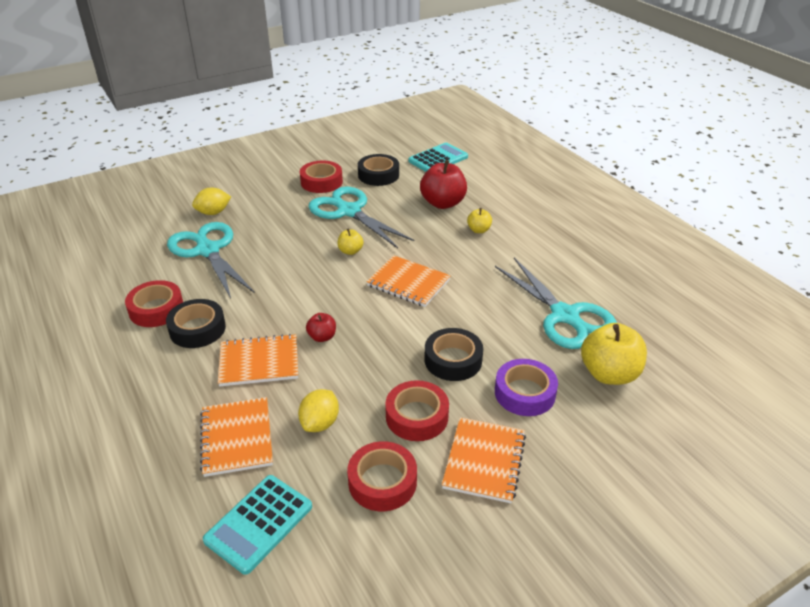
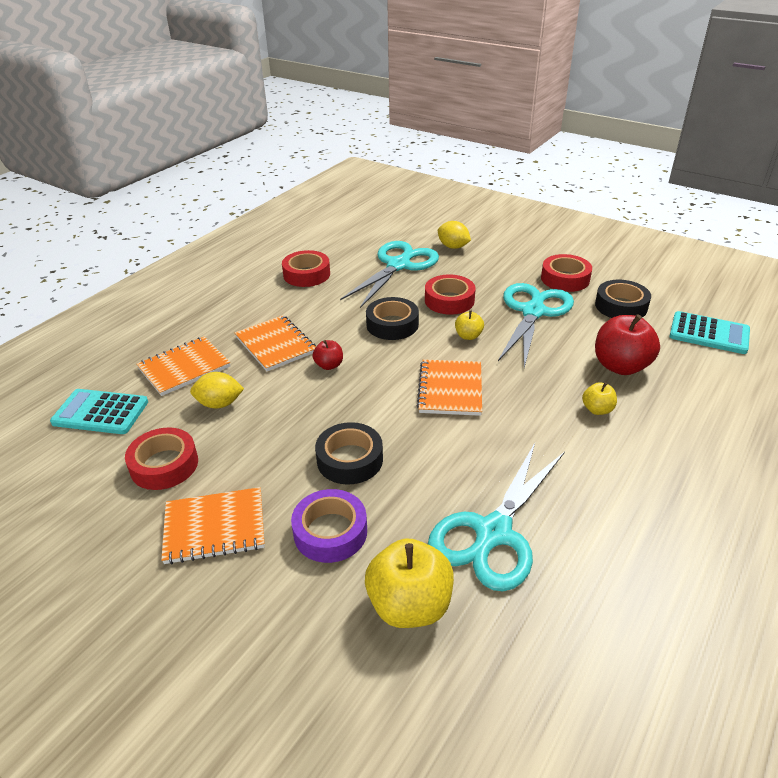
camera: 65 degrees right, 0 degrees up
black tape [166,299,226,348] -> black tape moved to [366,297,419,340]
red tape [385,380,449,441] -> red tape moved to [425,275,476,315]

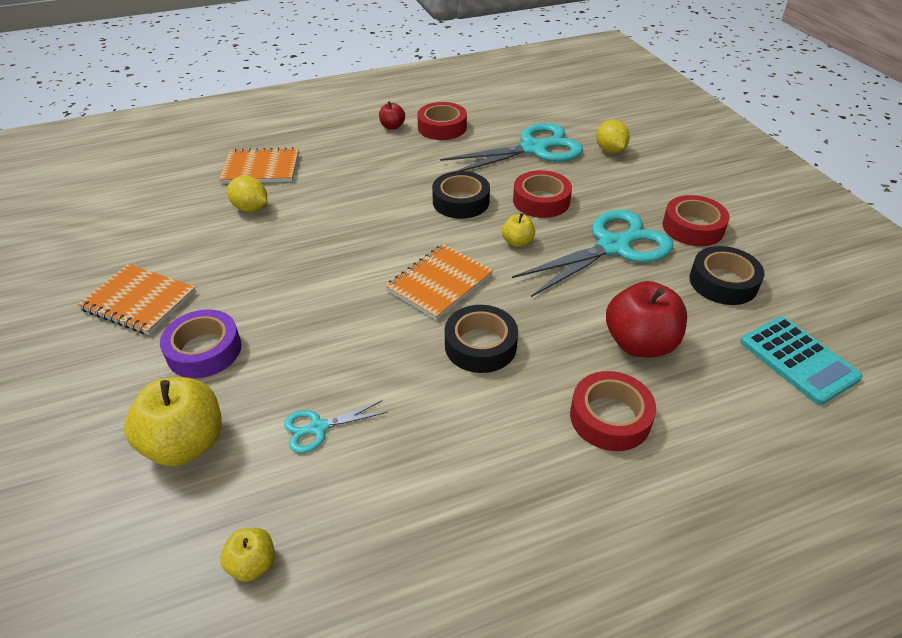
camera: 35 degrees right, 5 degrees up
turquoise calculator [50,389,148,434] -> none
red tape [125,427,198,490] -> red tape moved to [570,371,656,451]
orange notebook [235,315,316,371] -> none
red apple [312,340,343,370] -> red apple moved to [379,101,405,130]
black tape [315,422,383,485] -> black tape moved to [445,305,518,373]
turquoise scissors [428,443,565,591] -> turquoise scissors [284,400,388,453], size x0.46
yellow apple [582,382,617,415] -> yellow apple moved to [220,528,275,582]

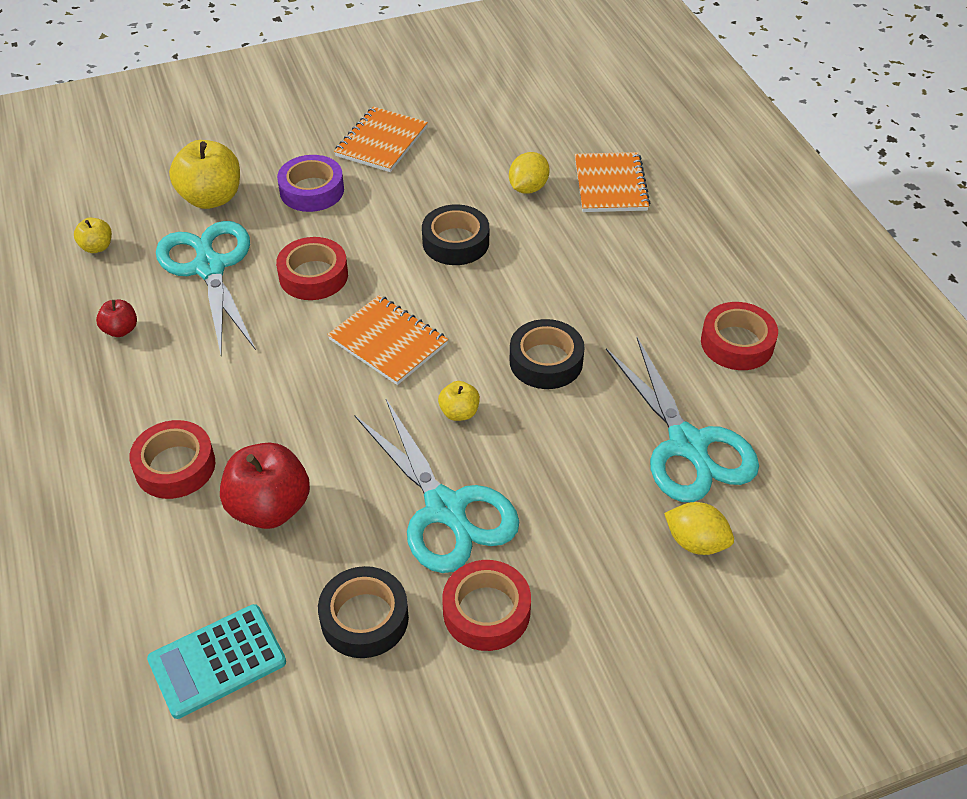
camera: 90 degrees right, 5 degrees up
turquoise scissors [284,400,388,453] -> turquoise scissors [156,221,256,354], size x2.17
red apple [379,101,405,130] -> red apple moved to [96,300,137,337]
black tape [445,305,518,373] -> black tape moved to [422,204,489,265]
red tape [513,170,572,218] -> red tape moved to [276,237,348,300]
yellow lemon [596,119,630,153] -> yellow lemon turned 45 degrees clockwise [664,502,734,555]

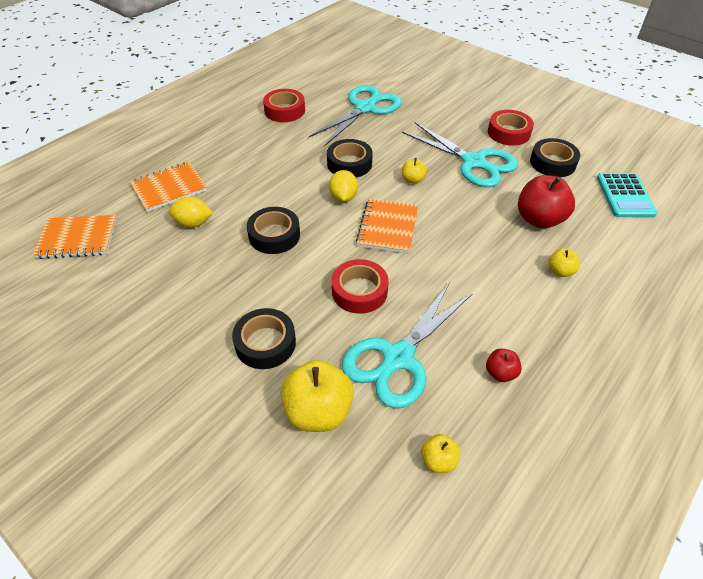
camera: 120 degrees left, 0 degrees up
red tape [129,420,215,499] -> yellow apple [548,248,580,277]
turquoise calculator [147,604,286,719] -> turquoise calculator turned 60 degrees clockwise [597,173,657,217]
purple tape [277,155,344,212] -> black tape [232,308,296,369]
orange notebook [334,107,428,172] -> orange notebook moved to [33,215,117,259]
turquoise scissors [354,399,519,573] -> turquoise scissors turned 105 degrees clockwise [402,122,518,187]
yellow lemon [664,502,734,555] -> yellow lemon moved to [329,170,358,202]

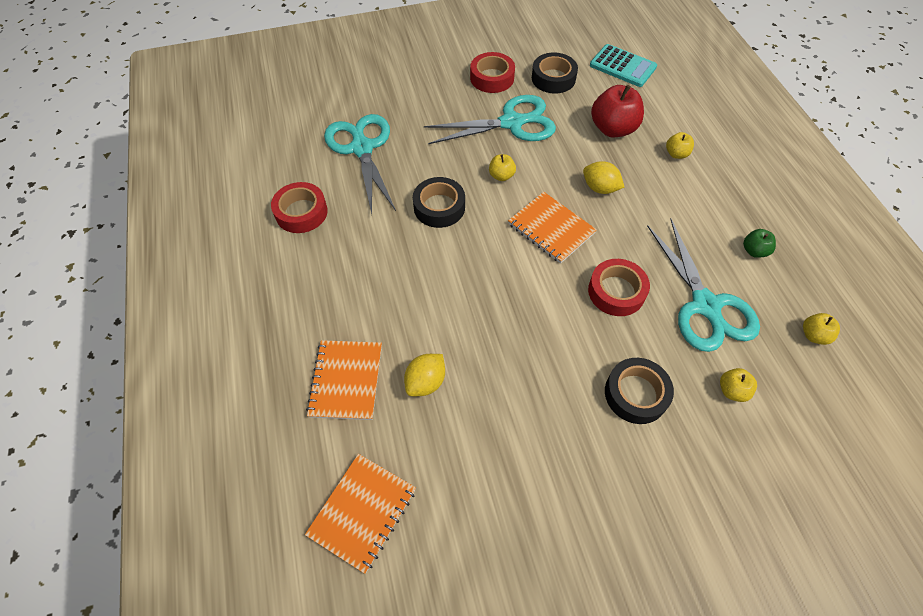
camera: 55 degrees left, 10 degrees up
black tape [247,207,300,254] -> none
yellow apple [281,360,354,432] -> yellow apple [720,368,757,402], size x0.51
yellow lemon [329,170,358,202] -> yellow lemon moved to [583,161,624,194]
red apple [486,348,522,382] -> green apple [743,229,776,258]

